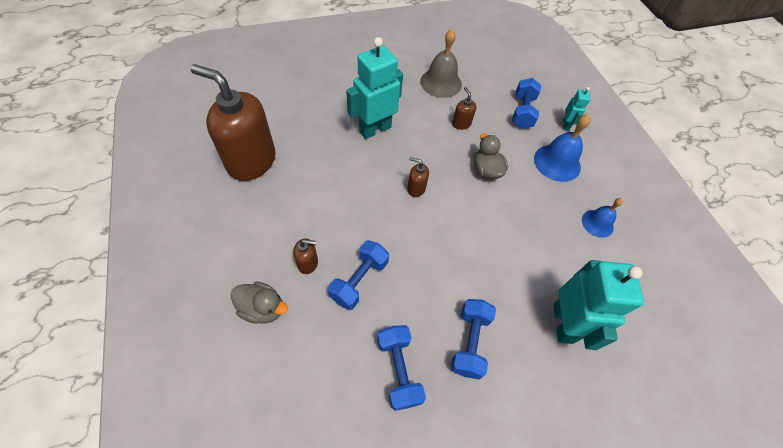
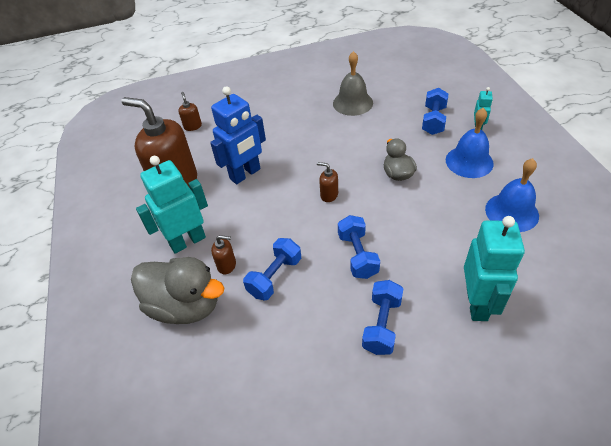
camera: 10 degrees right, 10 degrees down
grey duck [231,281,288,324] -> grey duck [131,257,224,324], size x1.78
turquoise robot [346,37,403,139] -> turquoise robot moved to [136,156,208,254]
blue dumbbell [377,325,426,411] -> blue dumbbell moved to [338,215,380,279]
brown soap dispenser [452,87,476,130] -> brown soap dispenser moved to [178,92,202,131]
blue bell [582,198,623,238] -> blue bell [485,158,539,232], size x1.60
none -> blue robot [210,86,266,184]

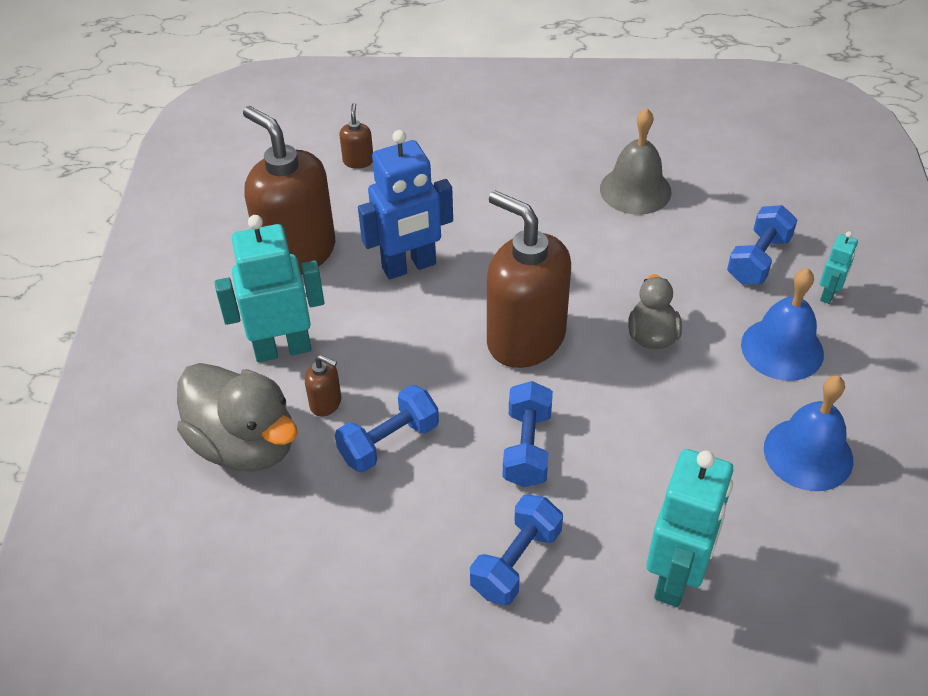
camera: 15 degrees right, 0 degrees up
brown soap dispenser [317,162,338,202] -> brown soap dispenser [487,191,571,368], size x2.45

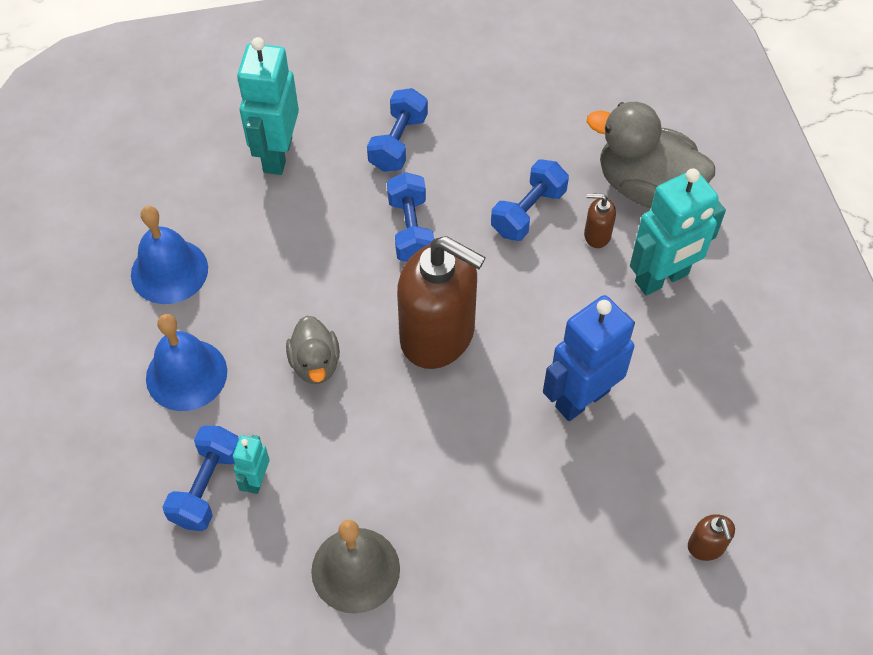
camera: 165 degrees right, 10 degrees up
brown soap dispenser [243,106,335,275] -> none
turquoise robot [820,231,858,304] -> turquoise robot moved to [233,435,270,494]

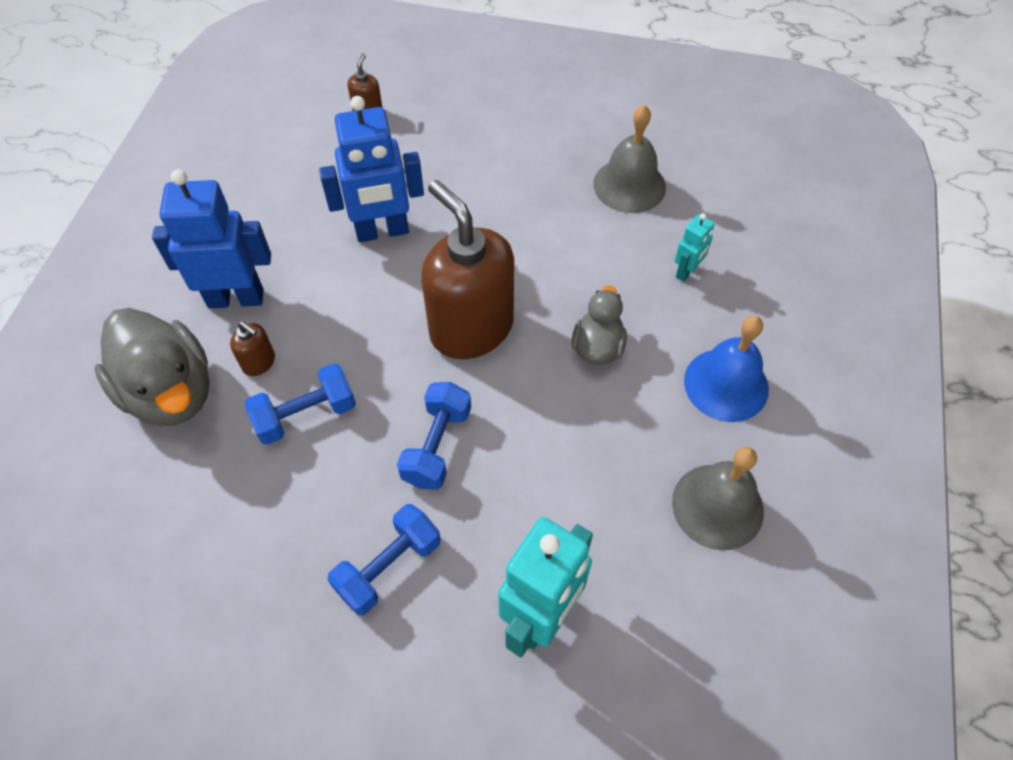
camera: 155 degrees left, 0 degrees up
blue bell [131,206,208,304] -> grey bell [672,447,764,550]
blue dumbbell [162,426,239,531] -> none
turquoise robot [630,168,726,296] -> blue robot [152,170,271,308]

